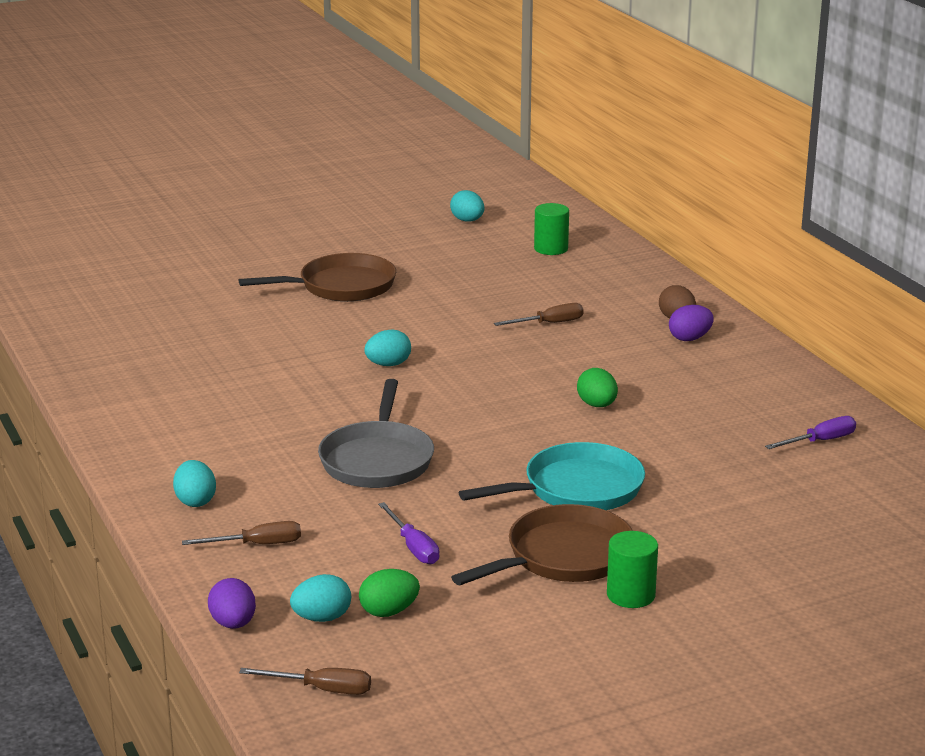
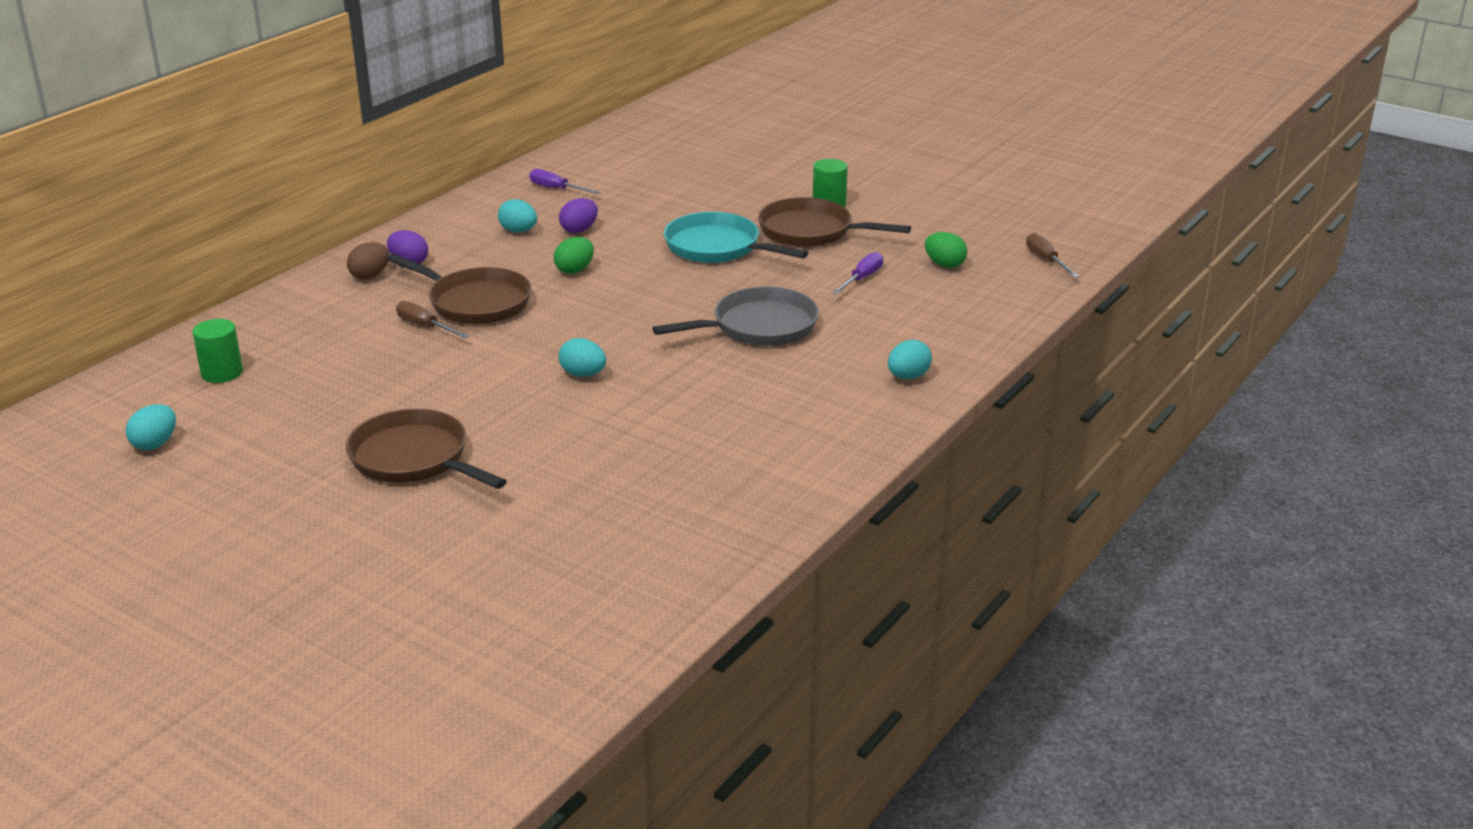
camera: 120 degrees left, 5 degrees up
brown screwdriver [182,521,301,545] -> none
purple egg [208,578,256,629] -> purple egg moved to [559,198,598,233]
turquoise egg [290,574,351,622] -> turquoise egg moved to [498,199,537,232]
none -> brown pan [387,253,532,324]

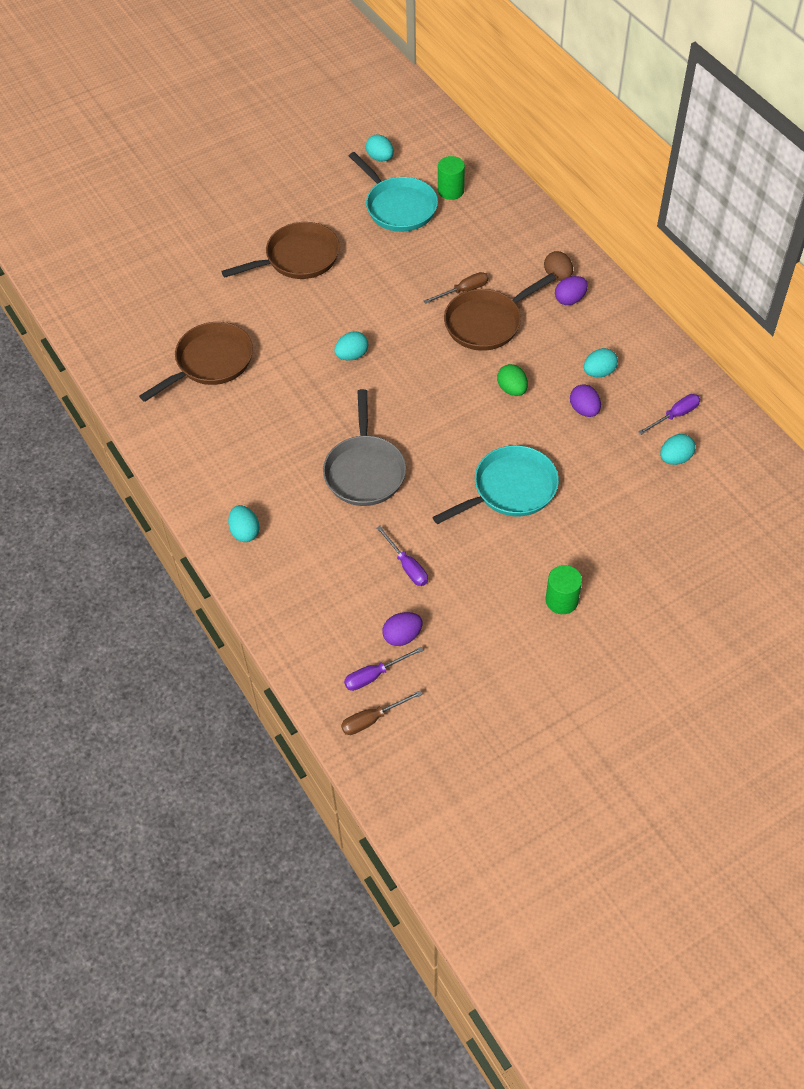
camera: 115 degrees right, 25 degrees up
brown pan [758,197,911,247] -> brown pan moved to [139,322,253,402]
green egg [925,232,967,268] -> purple egg [382,612,423,646]
brown screwdriver [1026,233,1079,278] -> brown screwdriver turned 150 degrees clockwise [341,691,423,735]
none -> purple screwdriver [344,647,423,691]
none -> turquoise pan [349,152,438,232]
none -> turquoise egg [660,434,695,465]

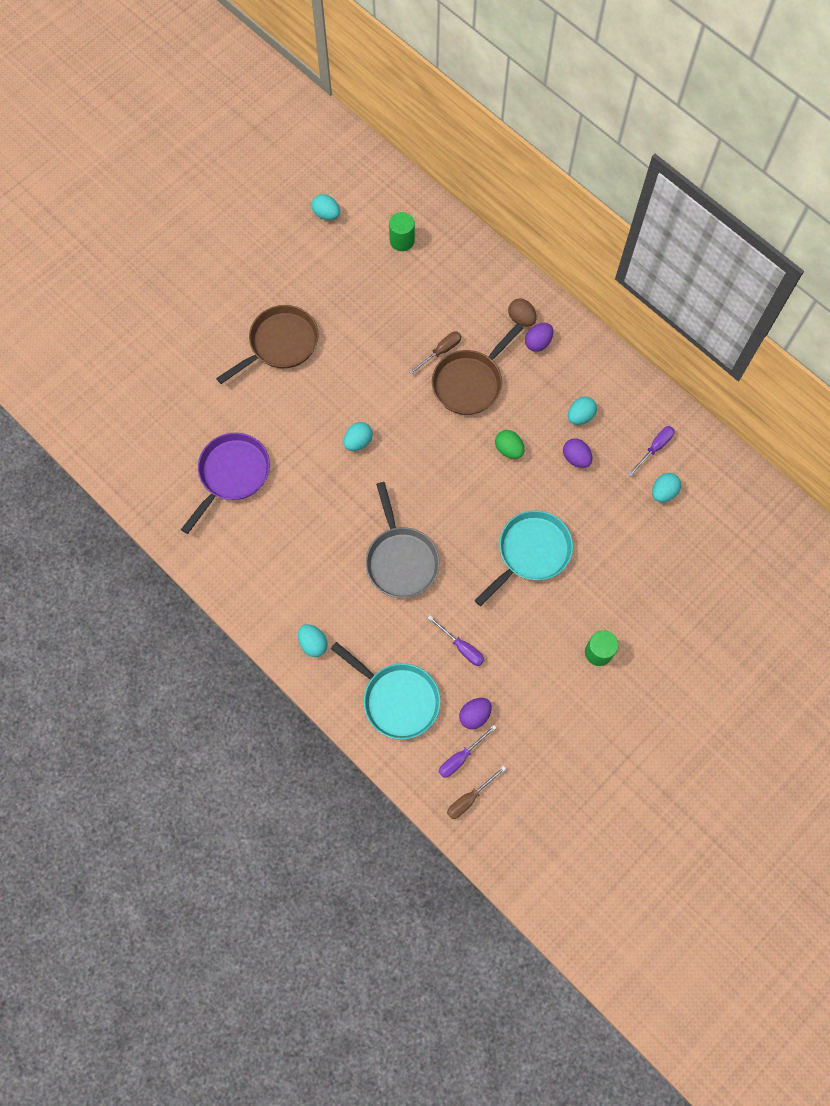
camera: 15 degrees left, 15 degrees up
brown pan [139,322,253,402] -> purple pan [181,433,270,534]
turquoise pan [349,152,438,232] -> turquoise pan moved to [330,642,441,740]

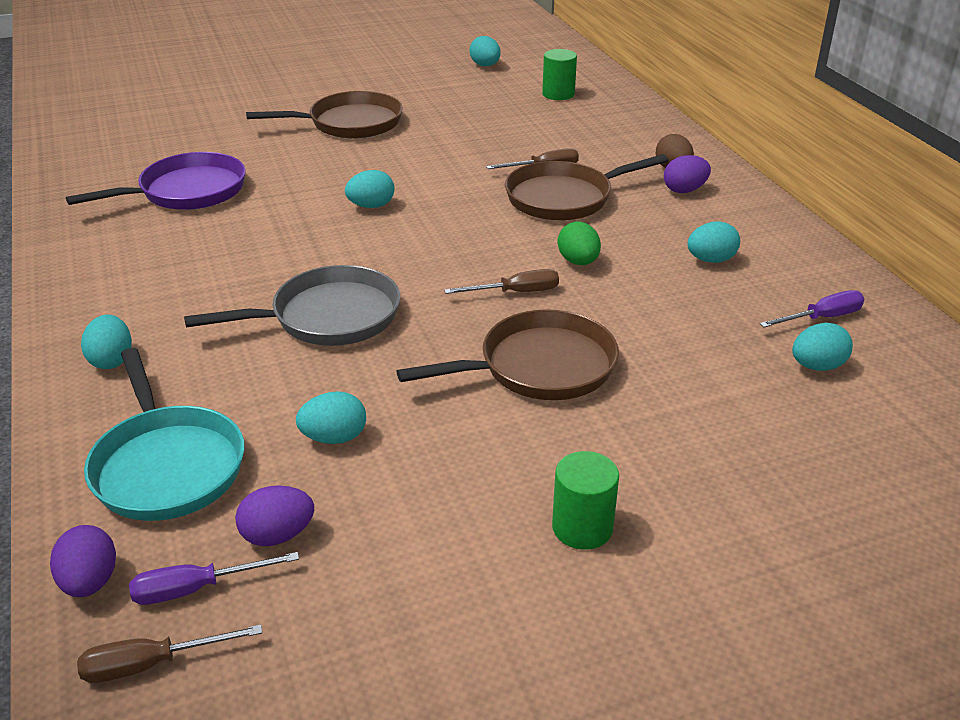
camera: 25 degrees right, 35 degrees down
grey pan [366,482,440,598] -> grey pan turned 120 degrees counterclockwise [184,265,400,346]
purple screwdriver [428,615,484,666] -> turquoise egg [296,391,366,444]
turquoise pan [475,510,573,606] -> brown pan [397,309,619,400]
purple egg [563,438,592,468] -> purple egg moved to [50,525,116,597]
none -> brown screwdriver [444,269,559,294]

